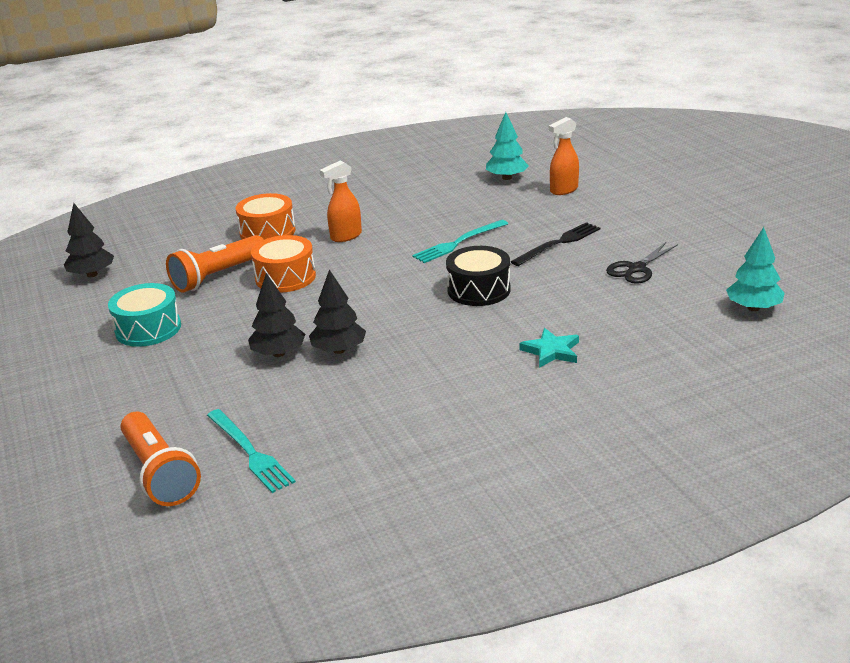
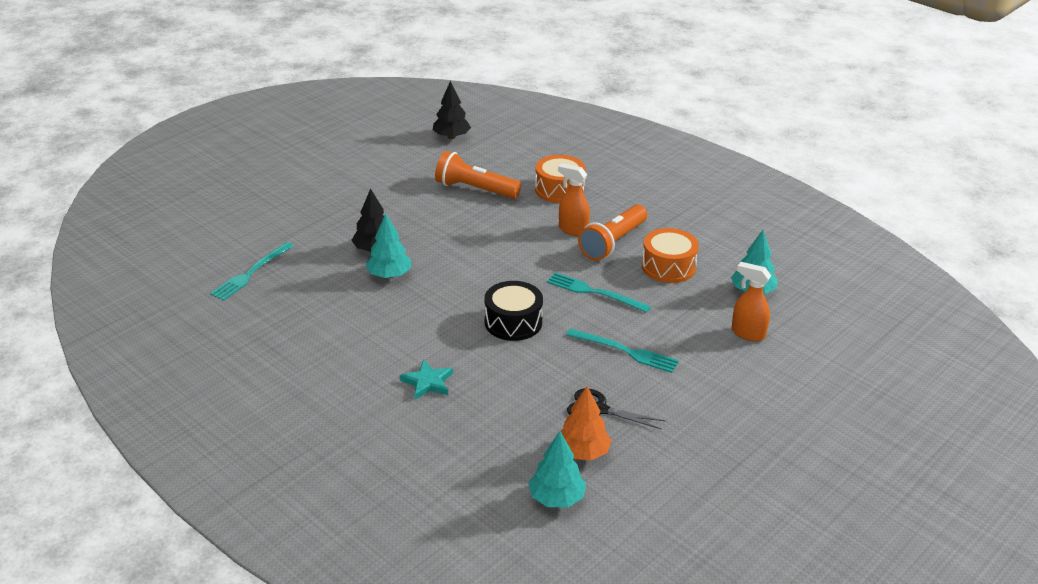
camera: 65 degrees right, 5 degrees up
turquoise drum [108,283,181,347] -> none
orange flashlight [120,412,201,506] -> orange flashlight moved to [578,204,647,261]
orange drum [251,235,316,293] -> orange drum moved to [642,228,699,283]
black tree [309,269,366,354] -> turquoise tree [365,213,411,278]
black fork [511,222,601,266] -> turquoise fork [566,328,679,373]
none -> orange tree [561,386,612,461]

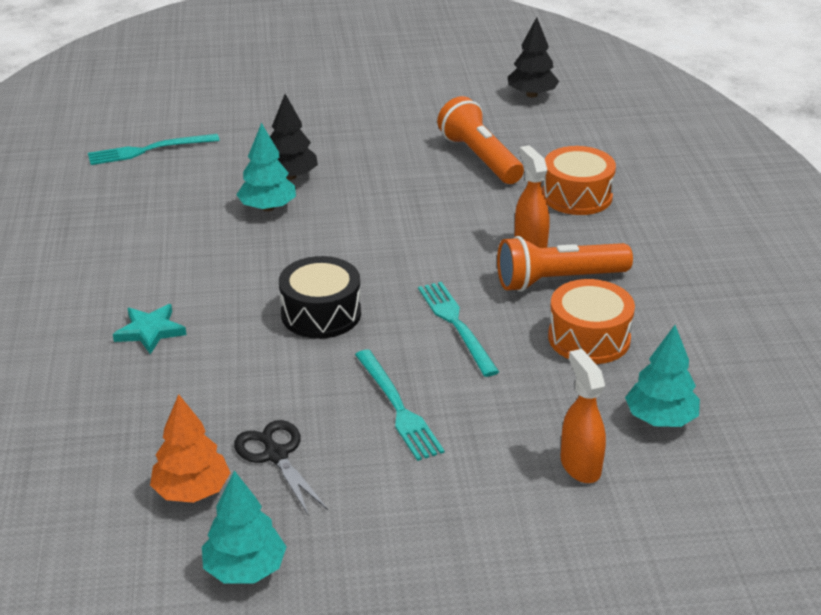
camera: 40 degrees right, 0 degrees up
turquoise tree [528,431,586,508] -> turquoise tree moved to [202,471,287,584]

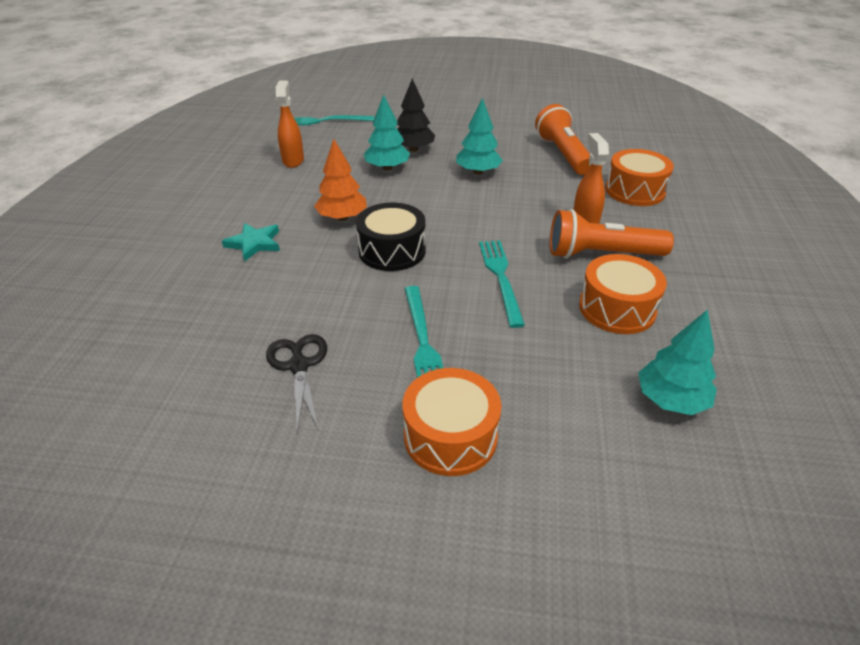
camera: 15 degrees right, 5 degrees up
orange tree [150,394,230,503] -> orange tree moved to [314,139,367,221]
turquoise tree [202,471,287,584] -> turquoise tree moved to [456,98,503,175]
black tree [508,17,559,98] -> none
orange spray bottle [561,349,606,483] -> orange spray bottle moved to [276,80,304,168]
none -> orange drum [403,368,501,476]

